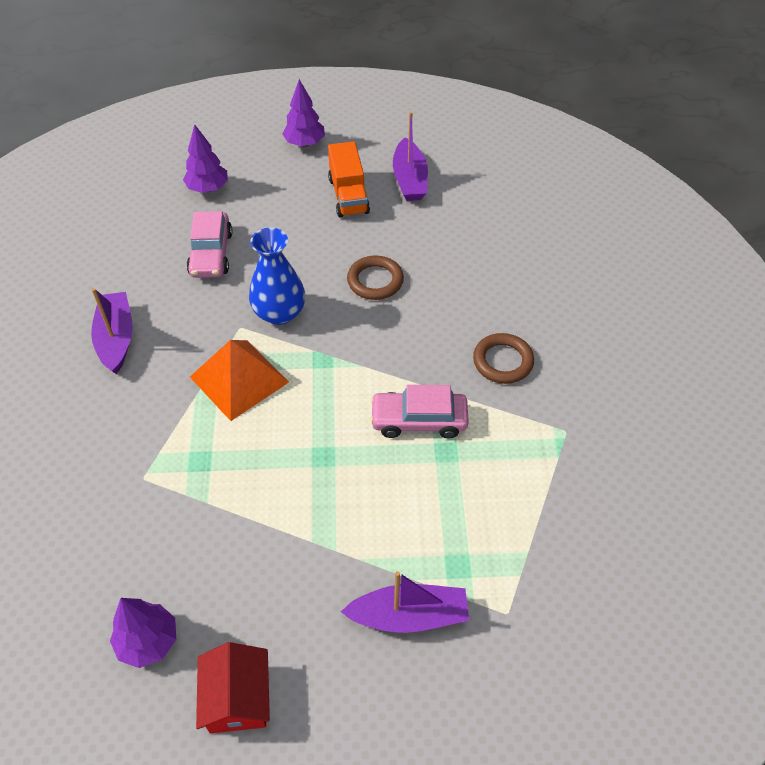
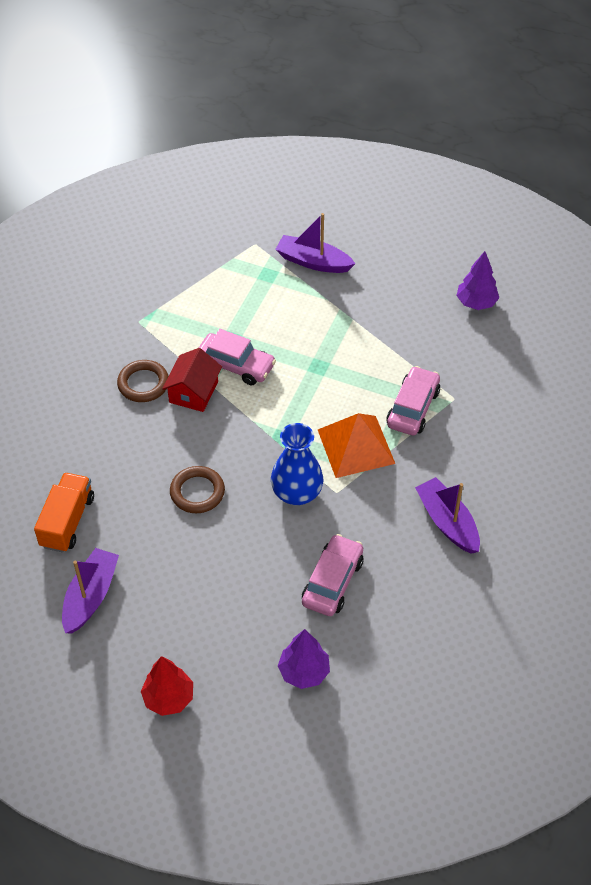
camera: 155 degrees left, 0 degrees up
purple boat [91,288,133,374] -> purple boat turned 135 degrees clockwise [415,477,480,554]
red house [196,642,270,734] -> red house moved to [162,348,222,412]
purple tree [282,79,325,147] -> red tree [141,656,193,716]
orange truck [328,141,370,218] -> orange truck moved to [34,472,94,553]
none -> pink car [386,366,440,435]

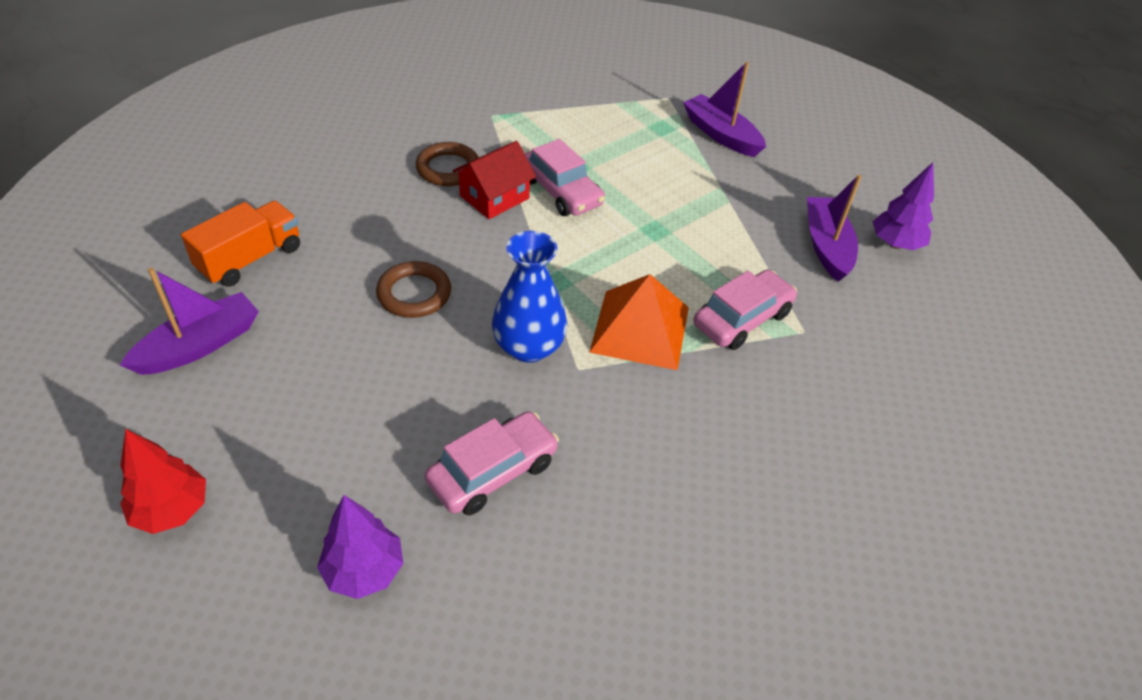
camera: 25 degrees right, 5 degrees down
purple boat [415,477,480,554] -> purple boat moved to [807,175,862,282]

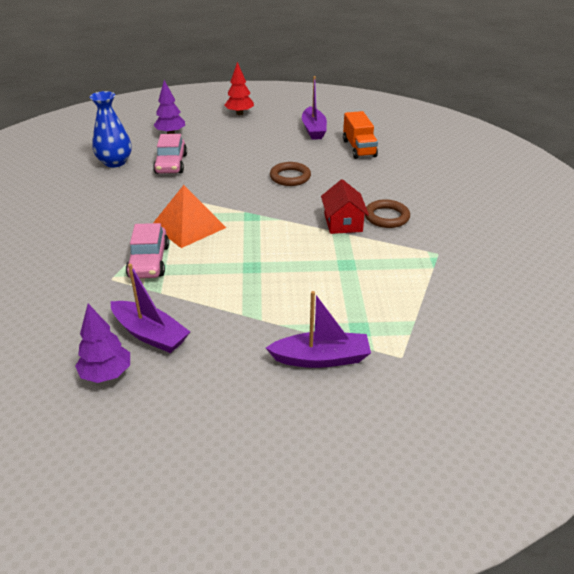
camera: 130 degrees right, 10 degrees down
blue vase [492,231,567,363] -> blue vase moved to [90,91,132,167]
pink car [525,139,605,216] -> none

